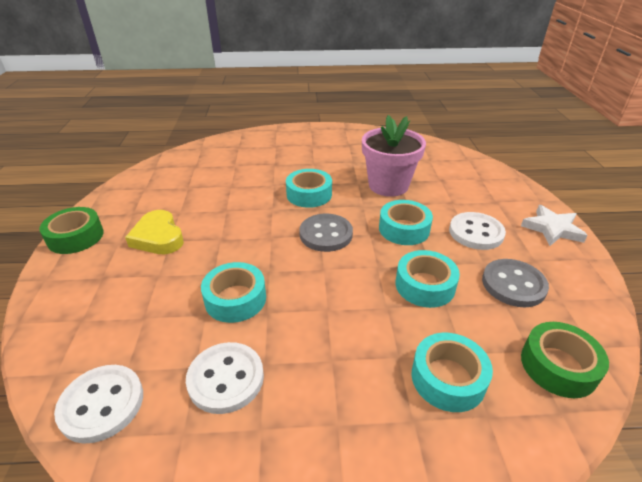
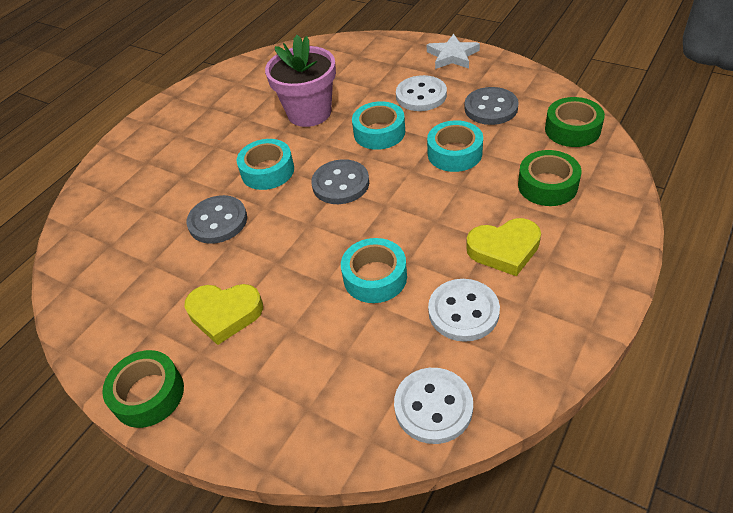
camera: 50 degrees left, 10 degrees up
turquoise tape [412,333,493,412] -> green tape [518,150,581,206]
none -> grey button [187,195,247,244]
none -> yellow heart [466,218,541,276]

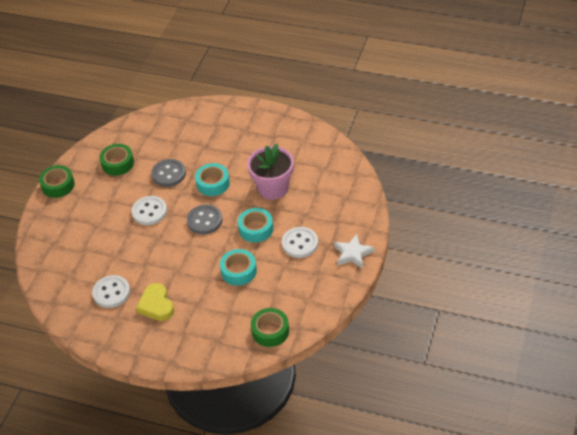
camera: 75 degrees right, 0 degrees up
yellow heart [185,284,263,345] -> none
turquoise tape [341,238,407,303] -> none
white button [394,368,473,444] -> white button moved to [131,196,167,225]
grey button [464,87,519,125] -> none
green tape [518,150,581,206] -> green tape moved to [99,144,134,176]

